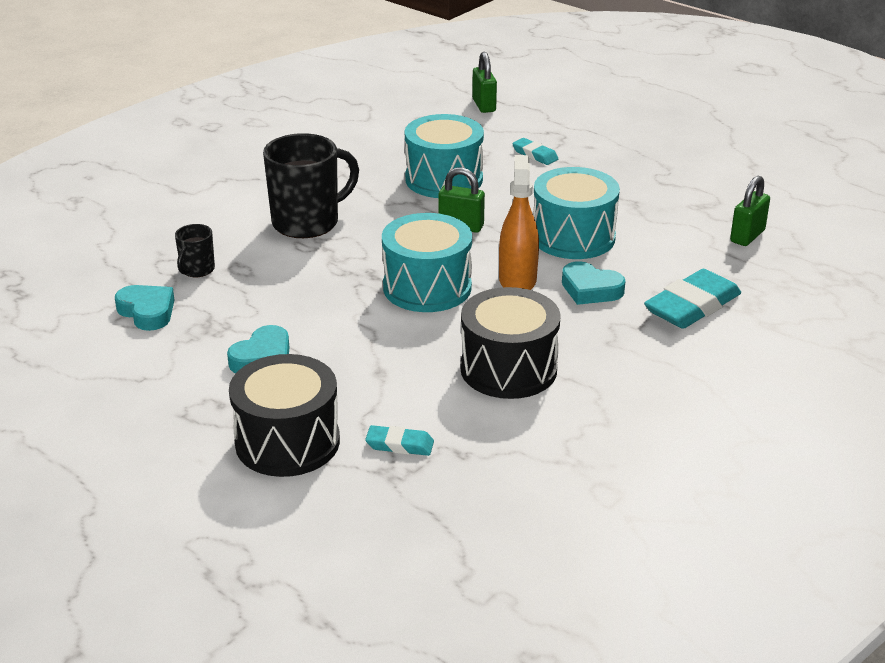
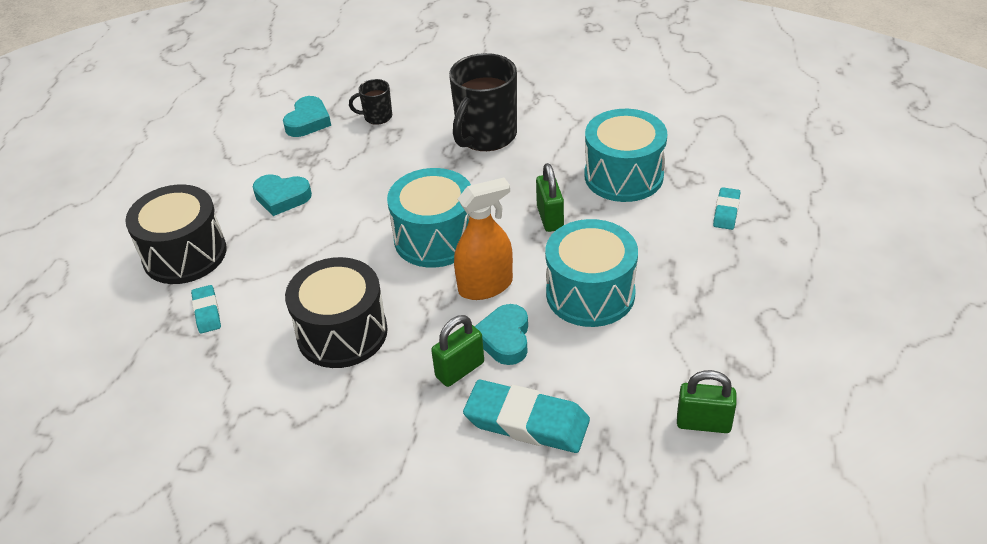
camera: 65 degrees right, 10 degrees up
black mug [263,133,359,238] -> black mug turned 90 degrees clockwise [449,53,517,151]
green padlock [472,52,497,113] -> green padlock moved to [431,315,484,387]

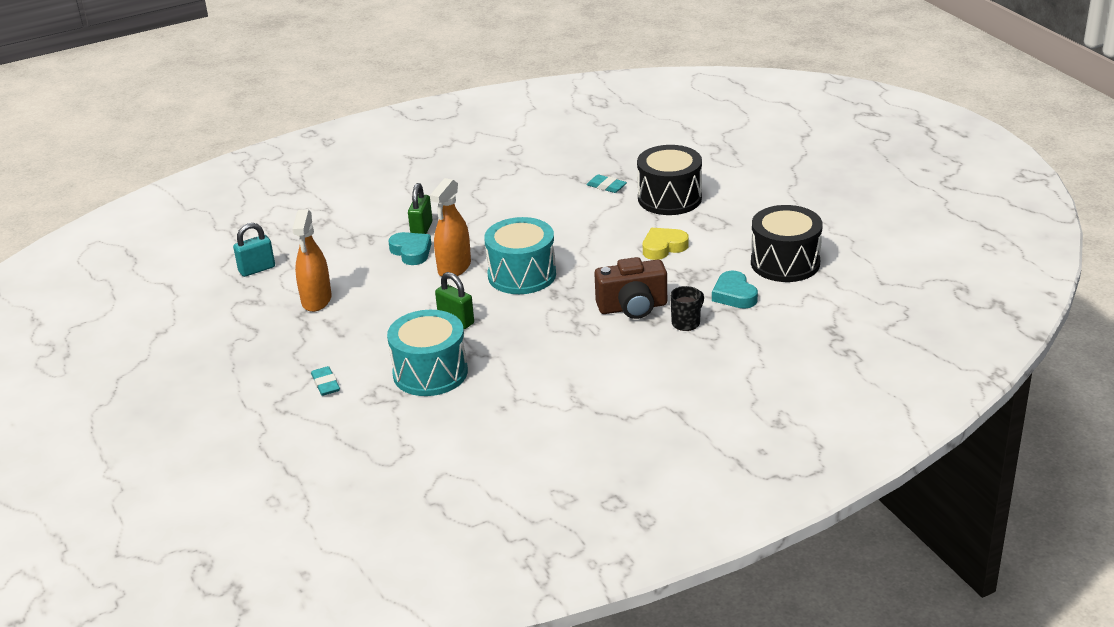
camera: 140 degrees right, 10 degrees down
turquoise heart [253,174,312,216] -> yellow heart [643,228,689,260]
black drum [285,257,388,368] -> black drum moved to [751,205,823,282]
black mug [449,53,517,151] -> none
turquoise eraser [463,380,590,453] -> none
turquoise drum [545,219,638,327] -> none
green padlock [677,370,737,433] -> turquoise padlock [233,223,275,277]
none -> orange spray bottle [292,210,332,312]
none -> brown camera [594,257,667,319]

